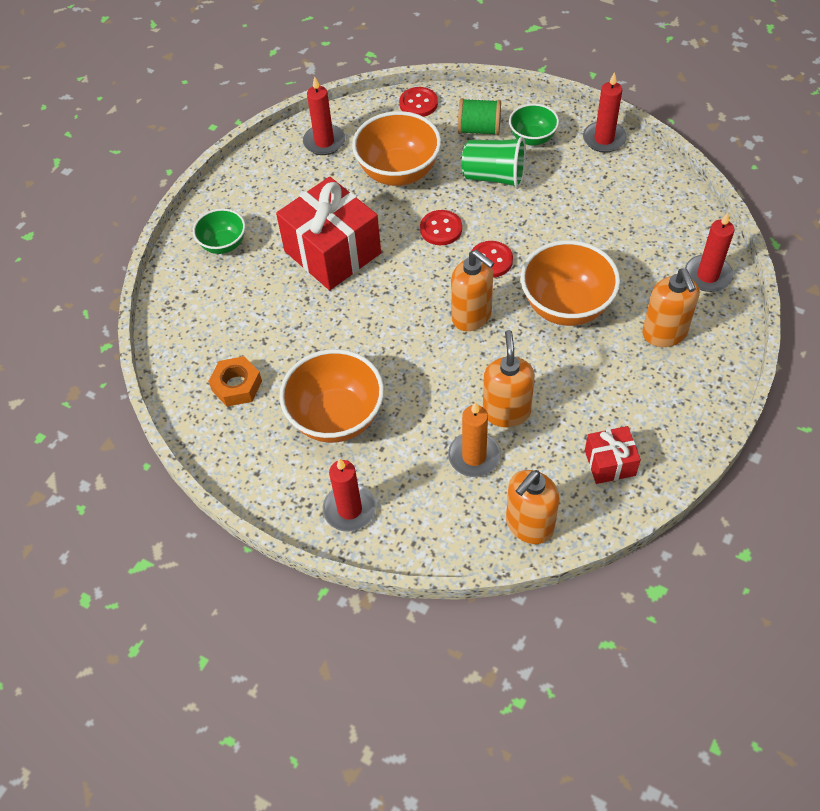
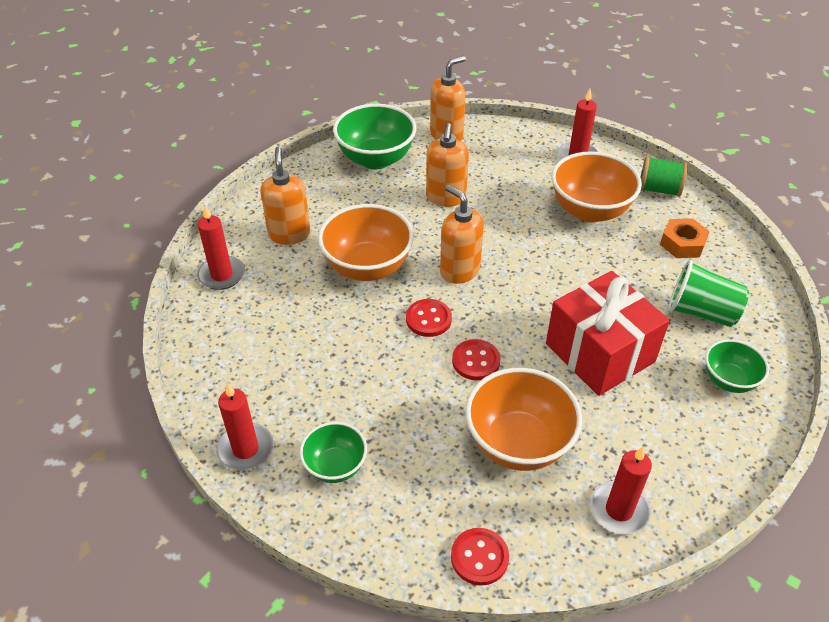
camera: 175 degrees left, 10 degrees down
orange candle [448,402,501,477] -> none
green spool [458,98,501,135] -> green spool moved to [640,156,688,197]
green cup [462,137,526,188] -> green cup moved to [668,260,749,327]
red gift [585,426,641,484] -> green bowl [333,104,416,169]

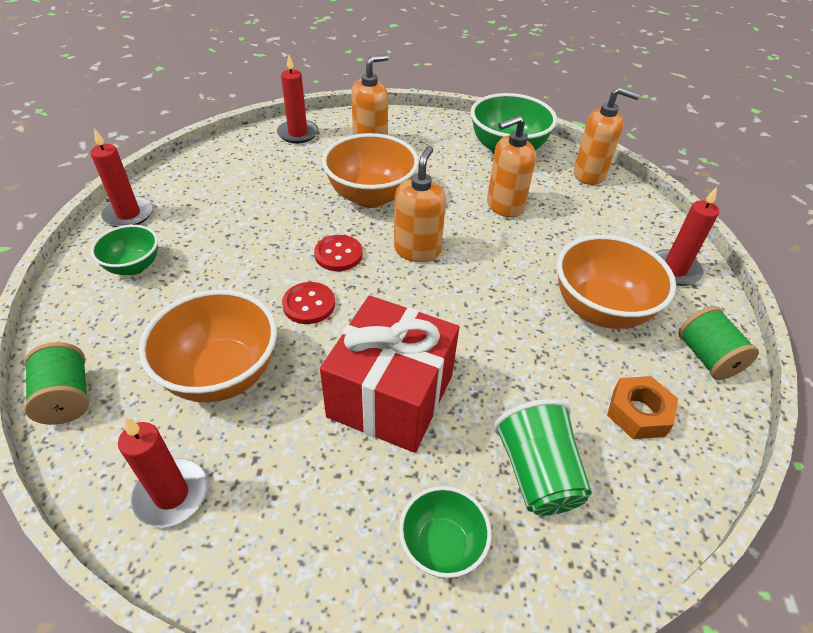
camera: 55 degrees right, 0 degrees up
red button [451,528,509,586] -> green spool [24,342,89,425]

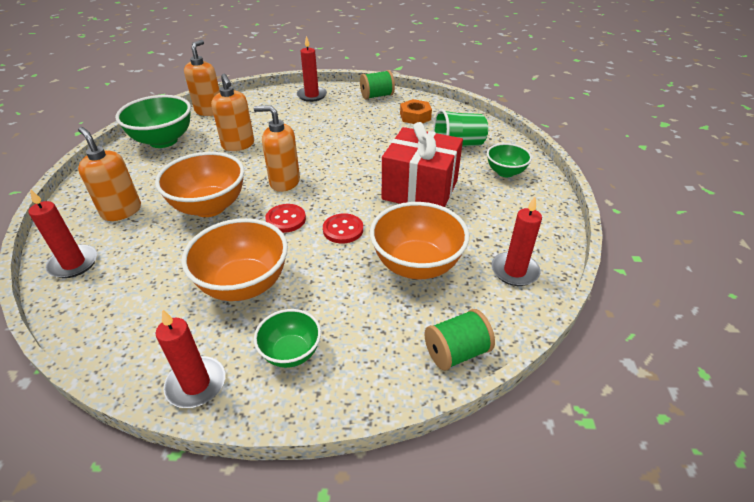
camera: 90 degrees left, 5 degrees down
orange bowl [557,235,676,329] -> orange bowl moved to [182,218,288,301]

